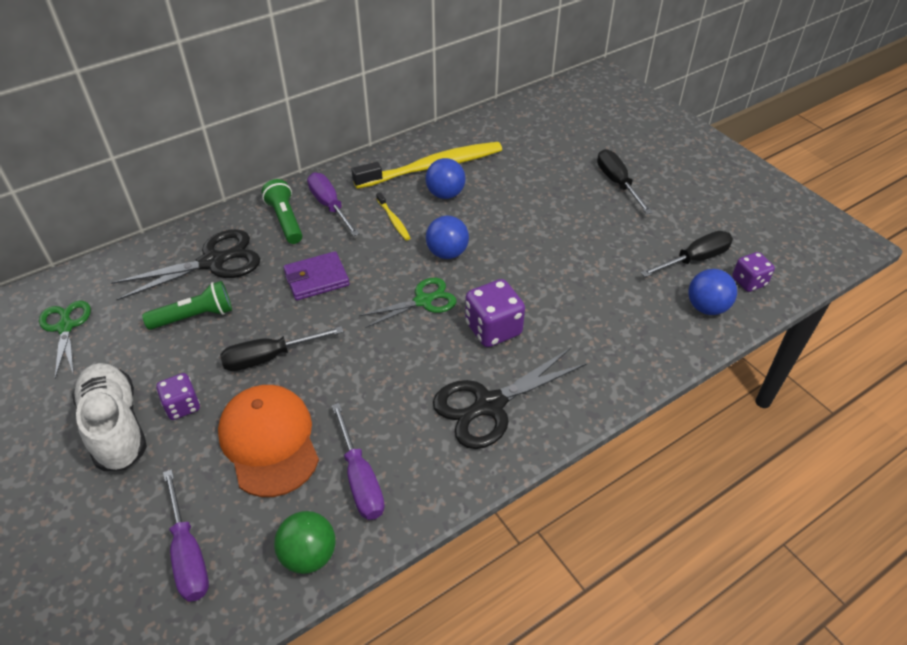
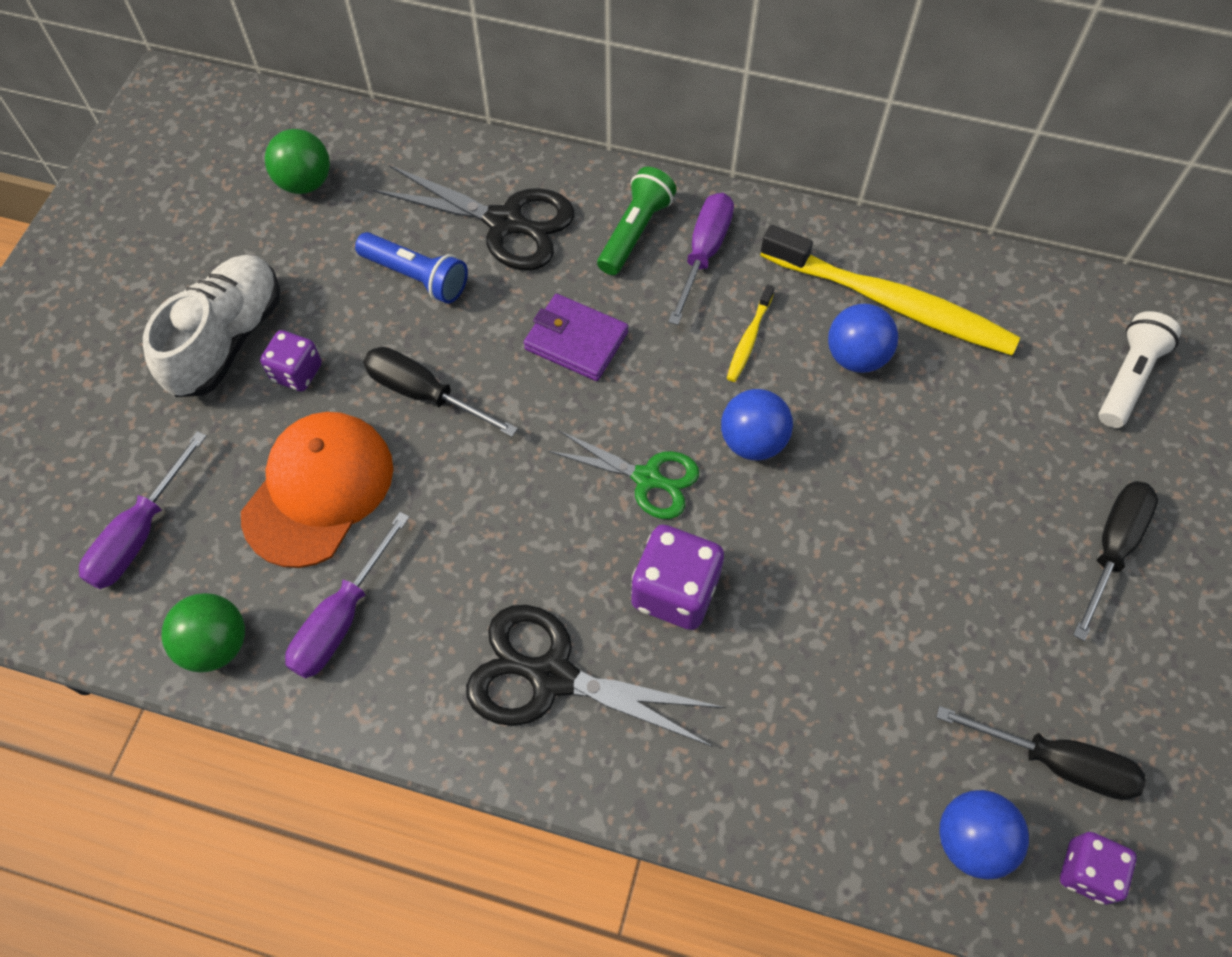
camera: 50 degrees right, 15 degrees up
green scissors [39,300,91,378] -> green ball [265,129,330,194]
green flashlight [142,281,232,330] -> blue flashlight [355,232,468,304]
none -> white flashlight [1099,311,1181,428]

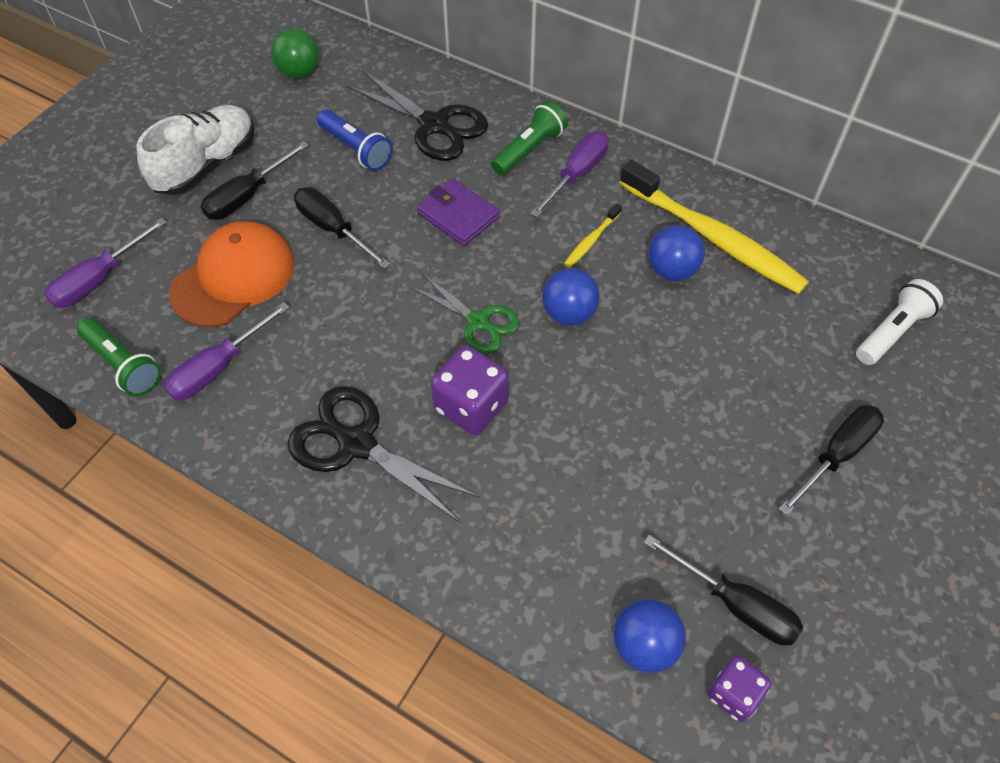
camera: 15 degrees right, 5 degrees down
green ball [161,593,245,673] -> green flashlight [77,318,161,396]
purple dice [260,330,322,391] -> black screwdriver [201,141,309,220]

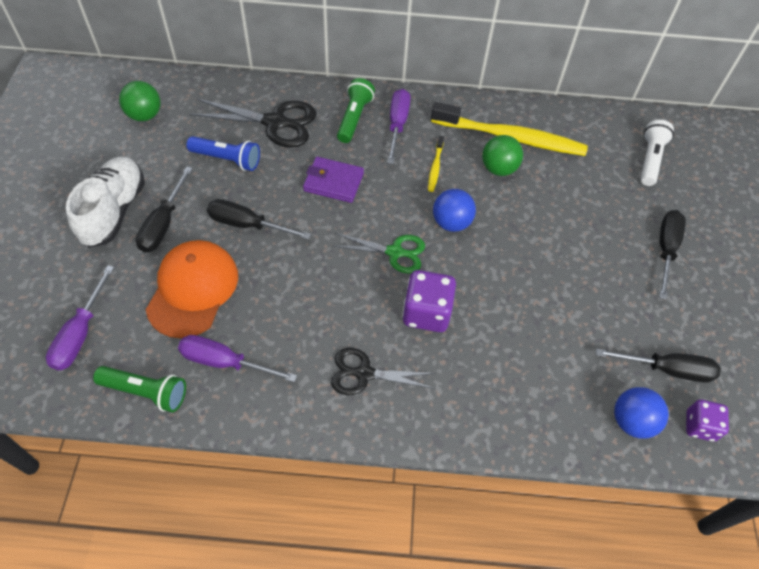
camera: 30 degrees left, 0 degrees up
purple screwdriver [163,302,289,400] -> purple screwdriver turned 90 degrees clockwise [178,335,297,382]
black scissors [287,386,480,523] -> black scissors [331,348,435,395], size x0.66
blue ball [648,225,705,281] -> green ball [482,135,523,176]

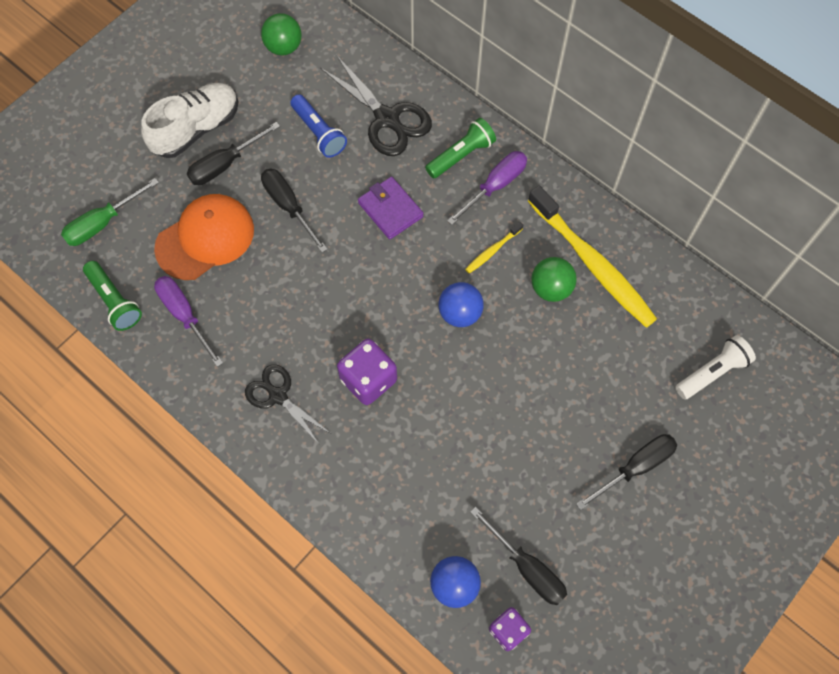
camera: 40 degrees right, 10 degrees up
purple screwdriver [46,265,114,370] -> green screwdriver [61,178,159,246]
green scissors [333,233,425,274] -> none

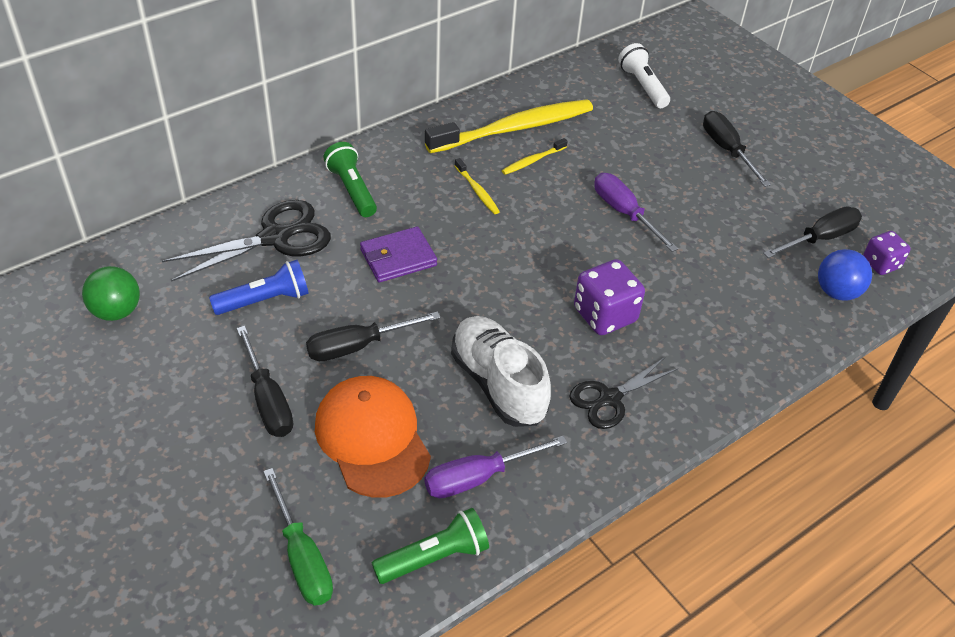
camera: 80 degrees left, 20 degrees down
white shoe [141,83,239,158] -> white shoe moved to [451,316,551,427]
blue ball [438,282,484,327] -> none
purple screwdriver [447,151,527,225] -> purple screwdriver moved to [594,173,678,252]
green ball [531,257,577,302] -> yellow toothbrush [502,138,568,175]

